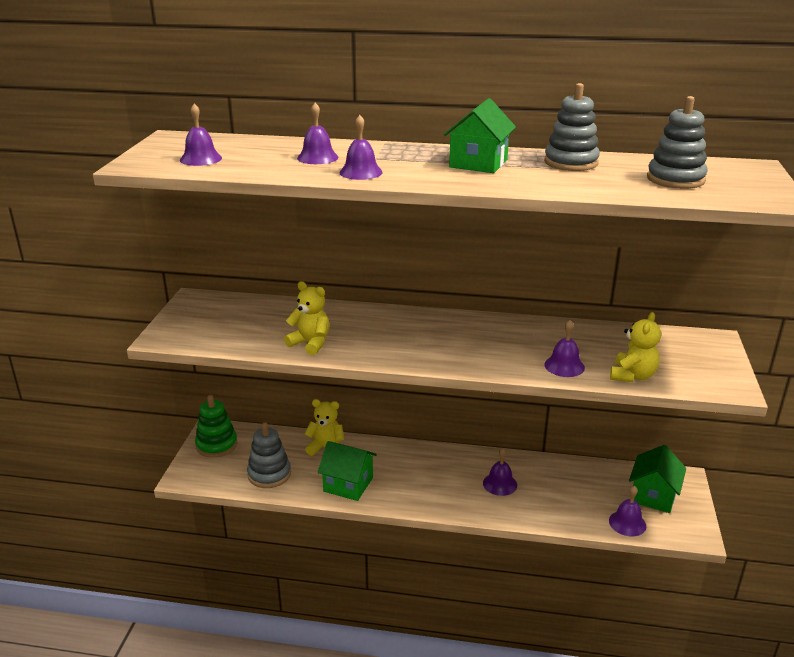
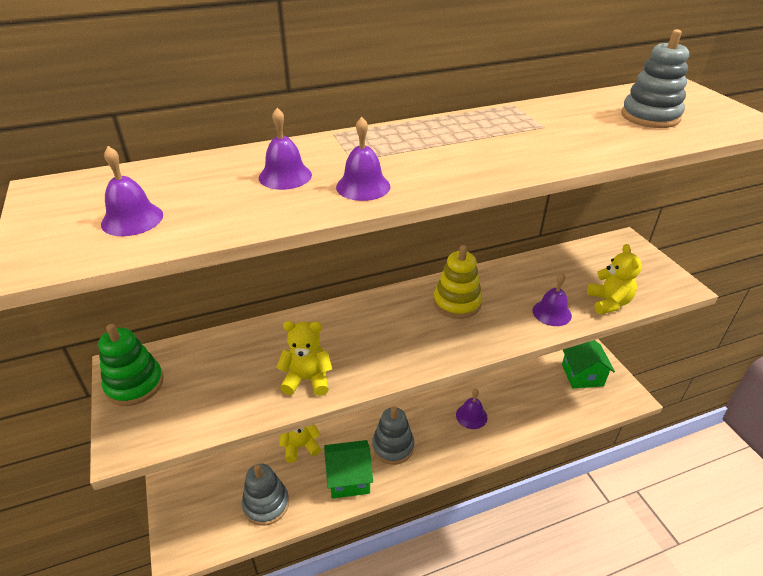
camera: 30 degrees left, 10 degrees up
green stacking toy [195,395,237,458] -> green stacking toy moved to [98,324,164,406]
green house [444,98,516,173] -> none
grey stacking toy [544,83,600,171] -> grey stacking toy moved to [372,406,414,465]
purple bell [609,486,646,536] -> none
none -> yellow stacking toy [433,245,482,319]

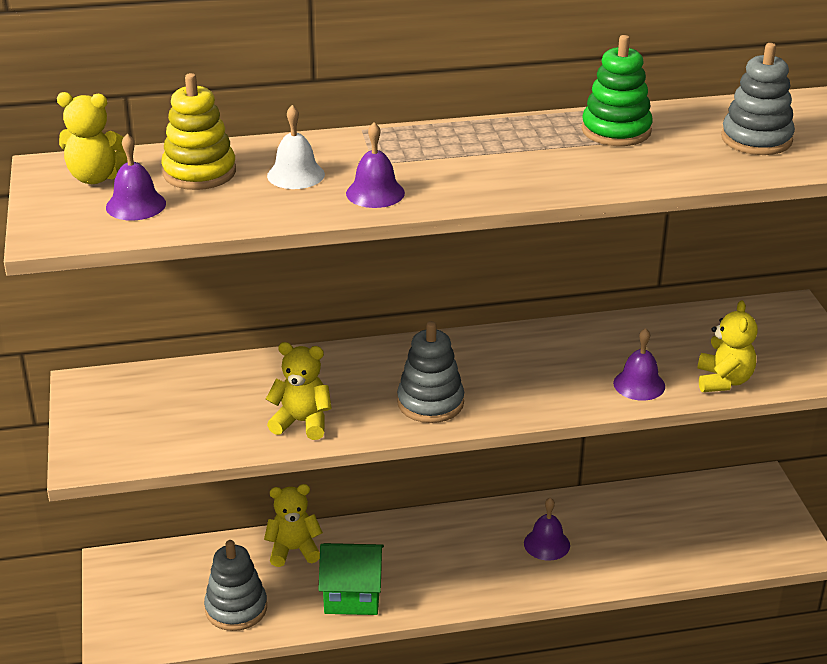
camera: 10 degrees right, 5 degrees down
green stacking toy [98,324,164,406] -> green stacking toy moved to [582,35,653,146]
purple bell [259,108,312,190] -> white bell [267,105,325,189]
grey stacking toy [372,406,414,465] -> grey stacking toy moved to [397,321,464,423]
yellow stacking toy [433,245,482,319] -> yellow stacking toy moved to [161,73,236,190]
green house [562,340,615,388] -> none
none -> yellow teddy bear [57,92,128,184]

